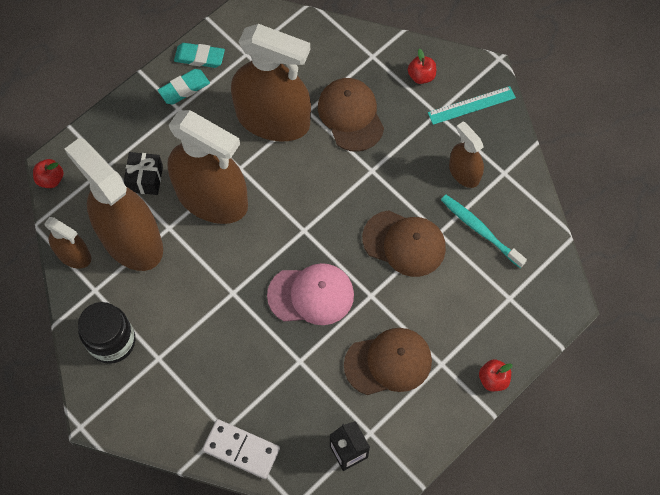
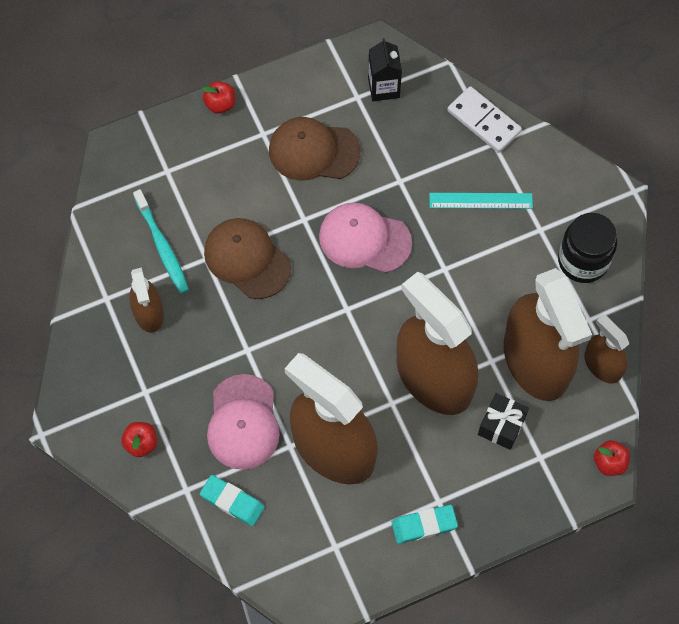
camera: 160 degrees left, 0 degrees up
turquoise eraser [174,43,225,68] -> turquoise eraser moved to [200,475,265,526]
brown cap [318,78,384,152] -> pink cap [207,374,280,470]
turquoise ruler [428,86,516,125] -> turquoise ruler moved to [429,193,533,209]

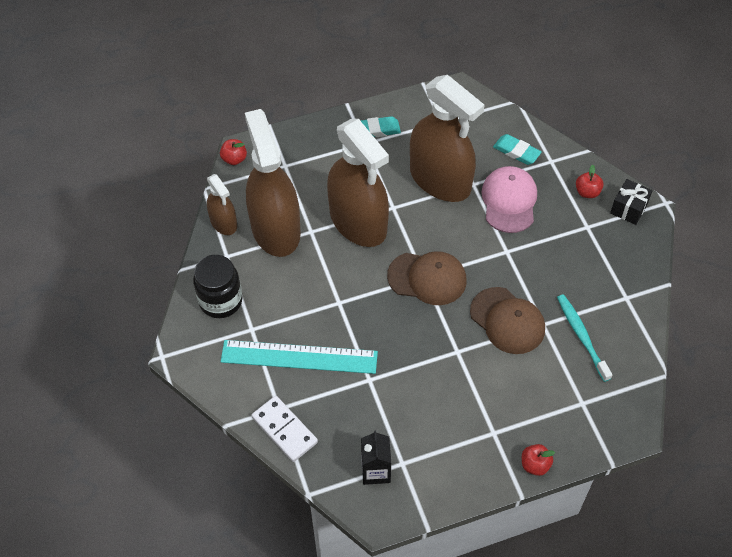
camera: 175 degrees left, 10 degrees down
brown spray bottle [130,268,164,333] -> none
brown cap [269,117,361,181] -> brown cap moved to [387,251,466,305]
pink cap [319,202,412,273] -> none
turquoise ruler [429,193,533,209] -> turquoise ruler [221,340,378,374], size x1.69
black gift [478,393,529,450] -> black gift moved to [610,179,653,225]

